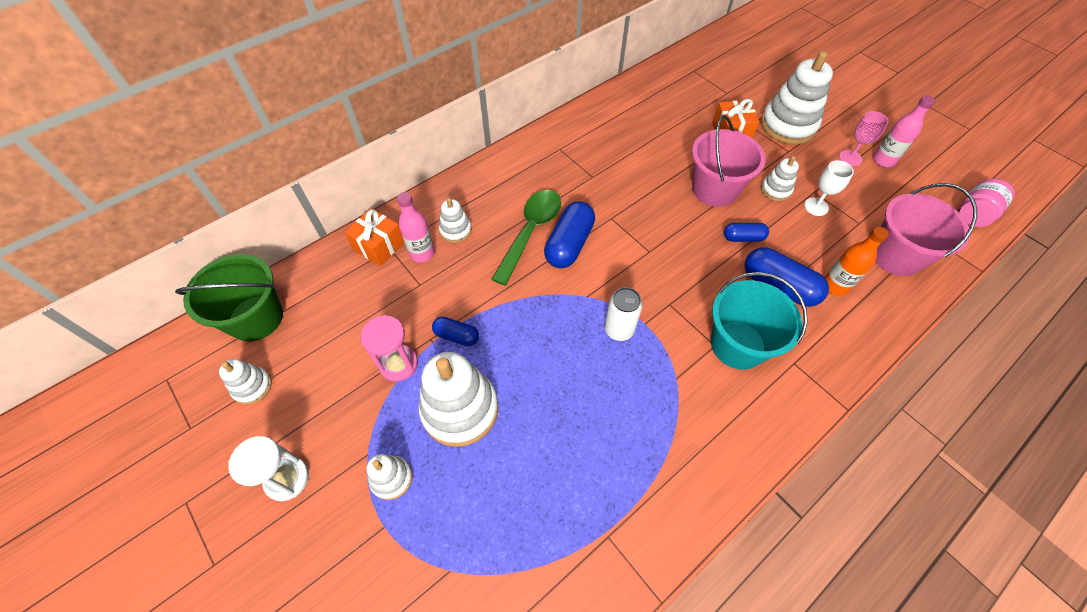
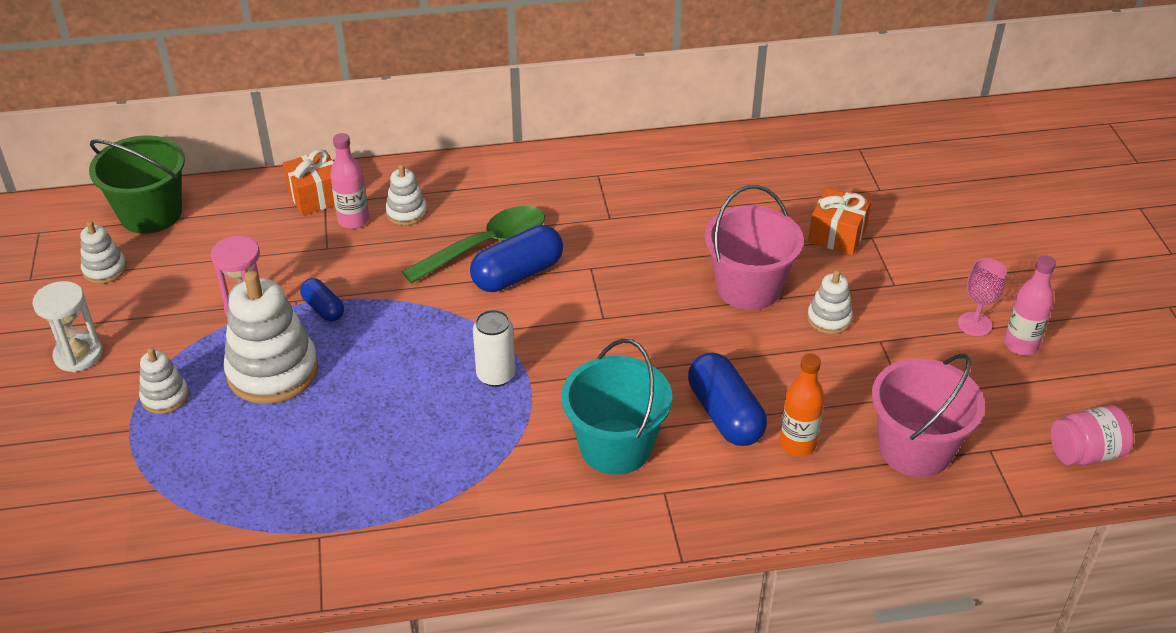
camera: 30 degrees right, 15 degrees down
blue capsule [724,223,769,242] -> none
white stacking toy [761,51,833,144] -> none
white goblet [804,160,854,216] -> none

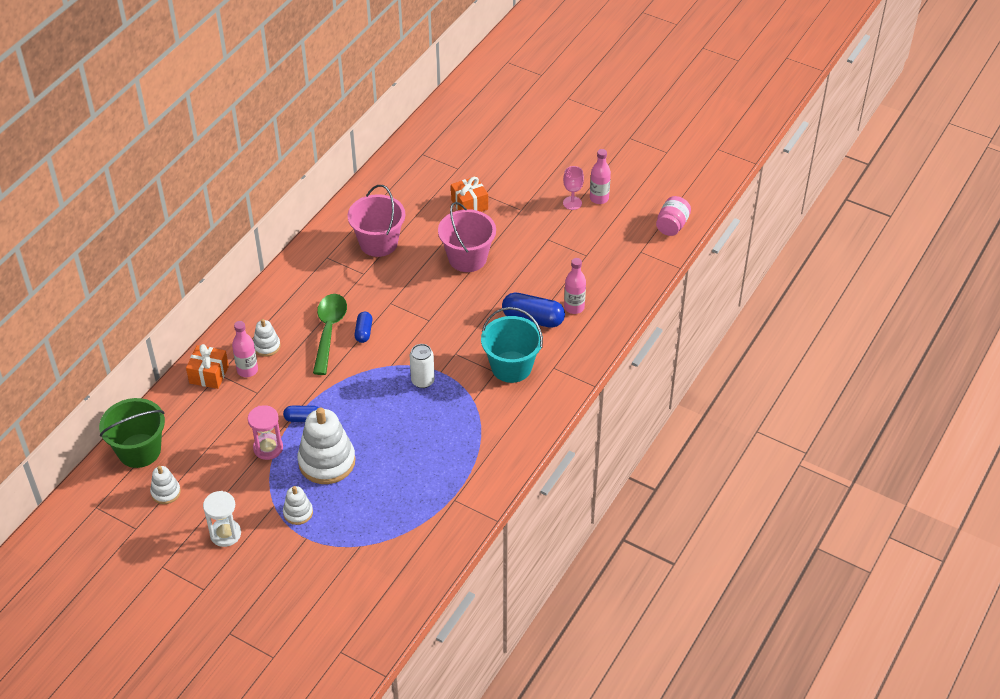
camera: 50 degrees left, 5 degrees up
blue capsule [470,225,563,292] -> blue capsule [354,312,372,343], size x0.57
orange bottle [779,354,825,456] -> pink bottle [564,258,586,314]
white stacking toy [807,270,853,334] -> none
pink bucket [872,354,985,477] -> pink bucket moved to [348,185,405,257]

